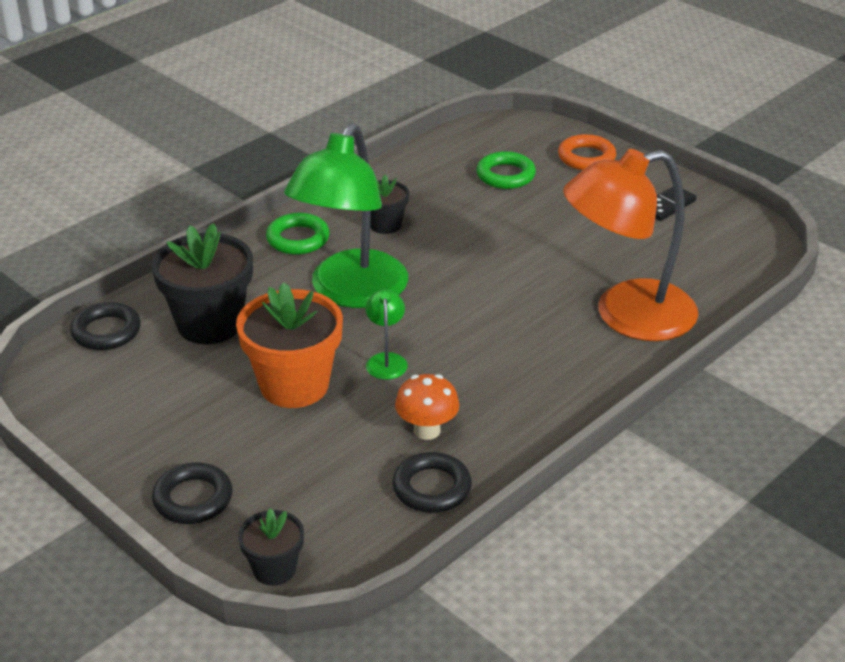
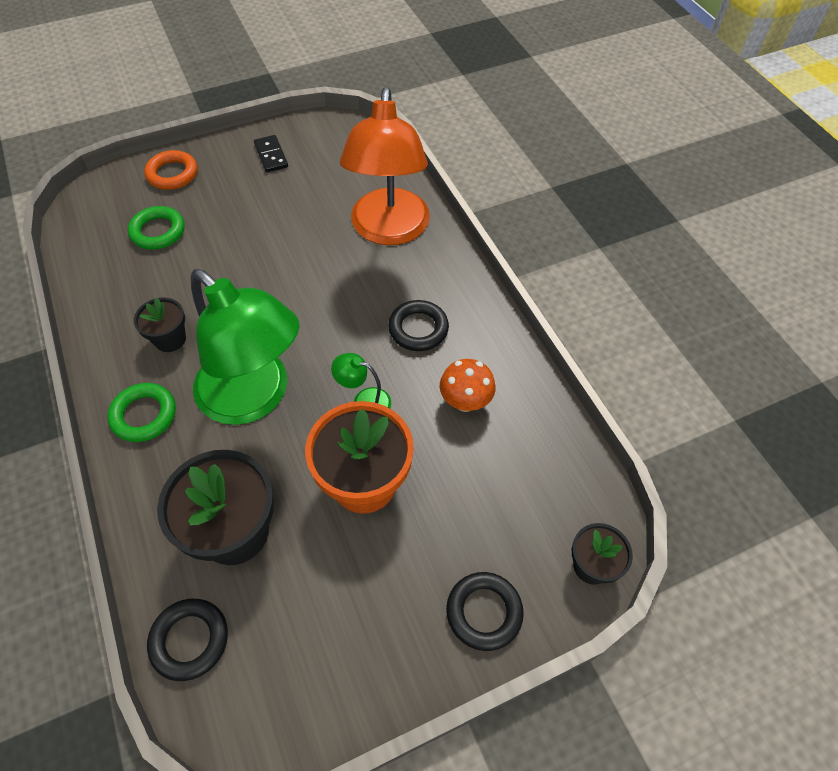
camera: 70 degrees left, 20 degrees up
black ring [392,452,472,513] -> black ring moved to [388,300,449,351]

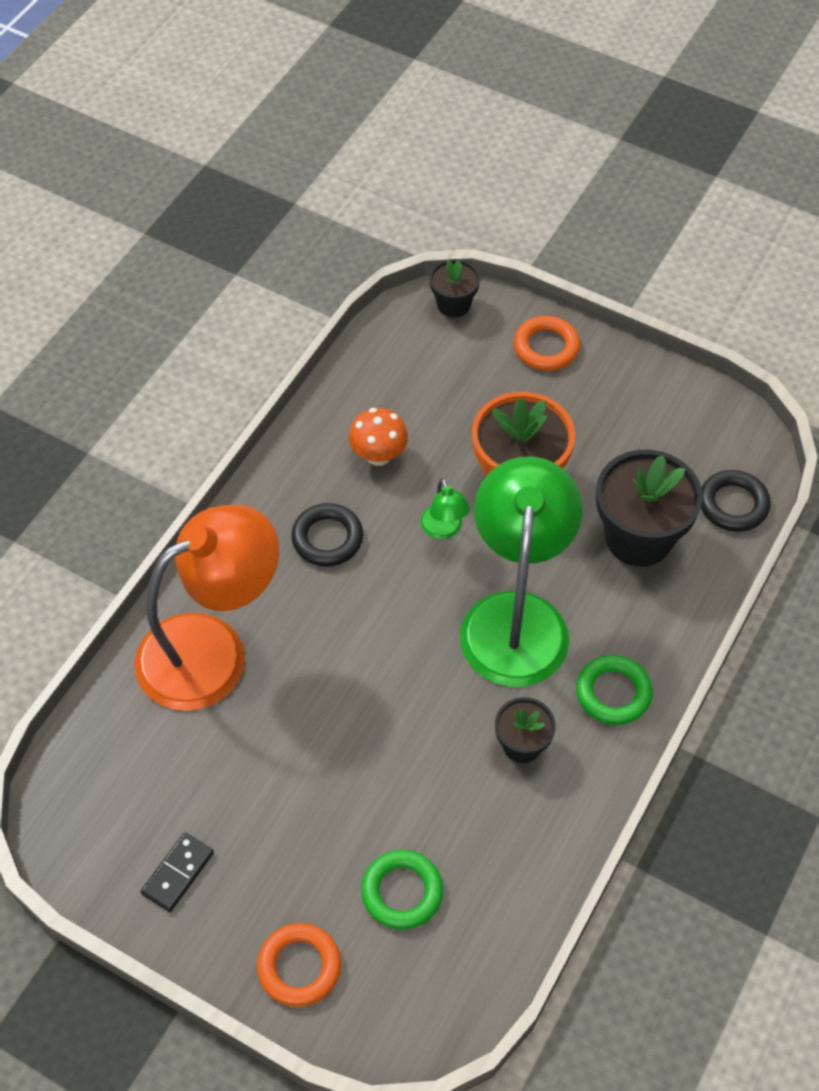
camera: 125 degrees left, 0 degrees up
black ring [446,572,524,651] -> orange ring [514,316,580,371]

